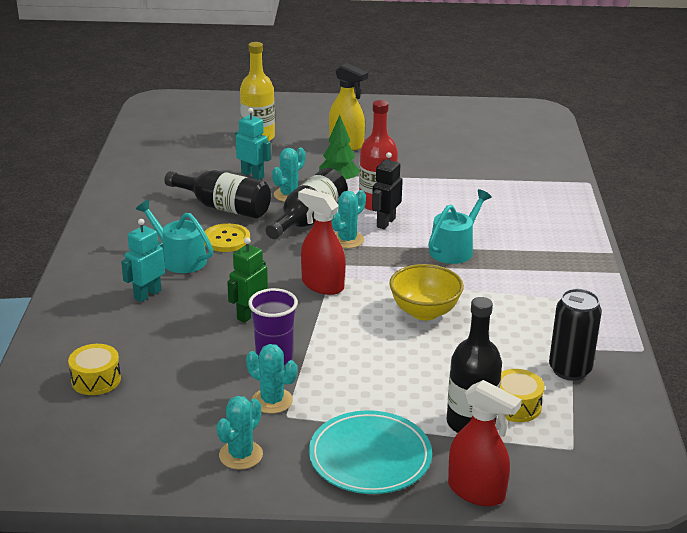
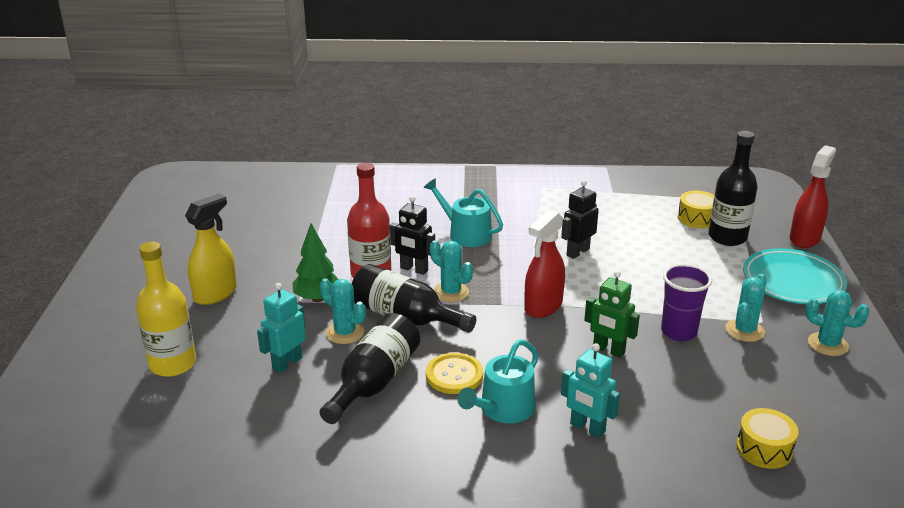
camera: 90 degrees left, 0 degrees up
yellow bowl [389,264,464,320] -> black robot [561,180,599,259]
black can [549,289,602,381] -> none

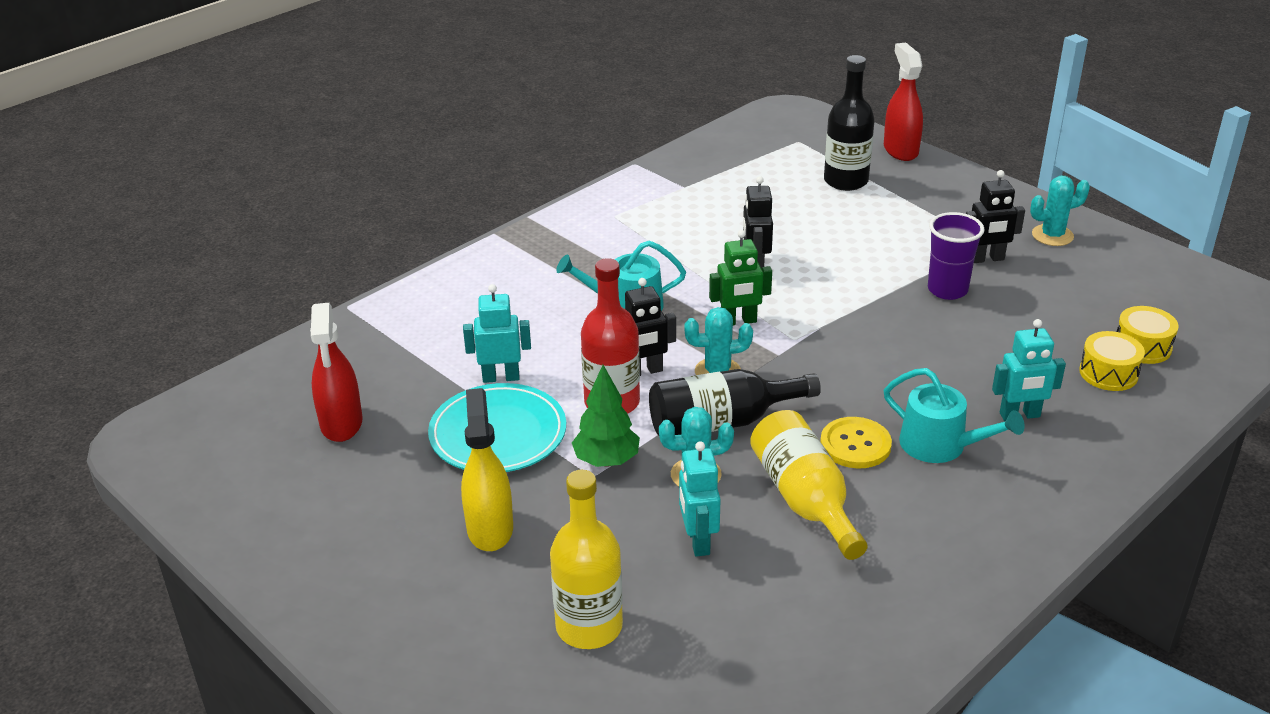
camera: 45 degrees left, 5 degrees up
black bottle [320,313,420,424] -> yellow bottle [750,410,868,560]
turquoise watering can [457,340,538,423] -> turquoise watering can turned 45 degrees counterclockwise [884,368,1025,463]
red spray bottle [524,210,565,318] -> red spray bottle moved to [310,303,363,442]
green robot [584,271,640,358] -> green robot moved to [709,230,772,326]
yellow drum [678,191,714,228] -> yellow drum moved to [1079,331,1145,391]
turquoise cactus [726,274,767,342] -> black robot [966,170,1025,263]
turquoise plate [743,248,847,304] -> turquoise plate moved to [428,383,566,472]
none -> turquoise robot [463,284,531,383]

